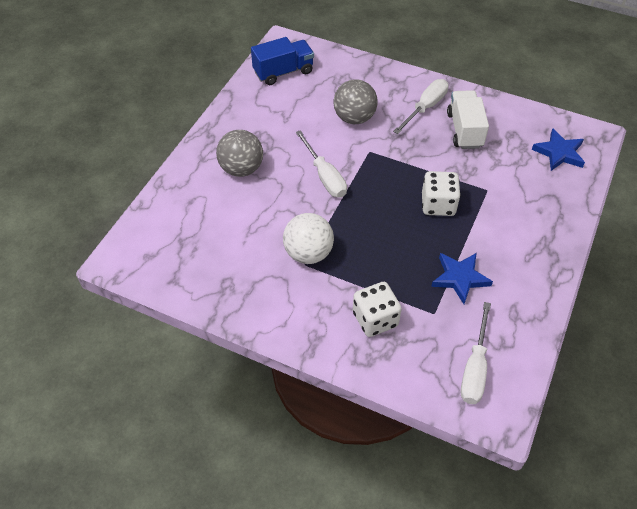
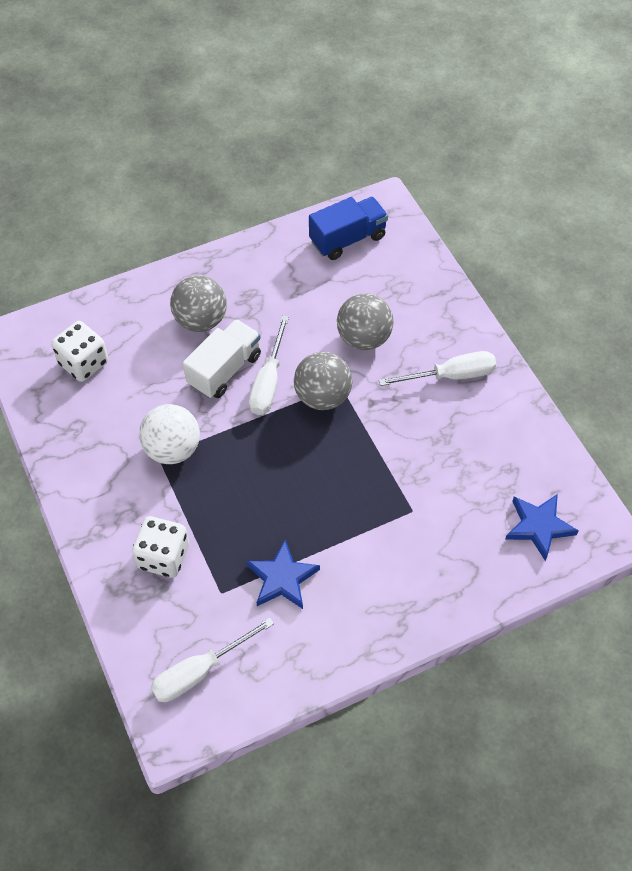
camera: 40 degrees right, 5 degrees up
blue truck [251,37,314,85] -> blue truck turned 45 degrees counterclockwise [309,197,388,260]
white dice [422,171,461,216] -> white dice moved to [51,321,108,382]
white truck [447,90,489,149] -> white truck moved to [183,319,261,398]
none -> grey ball [294,352,352,410]

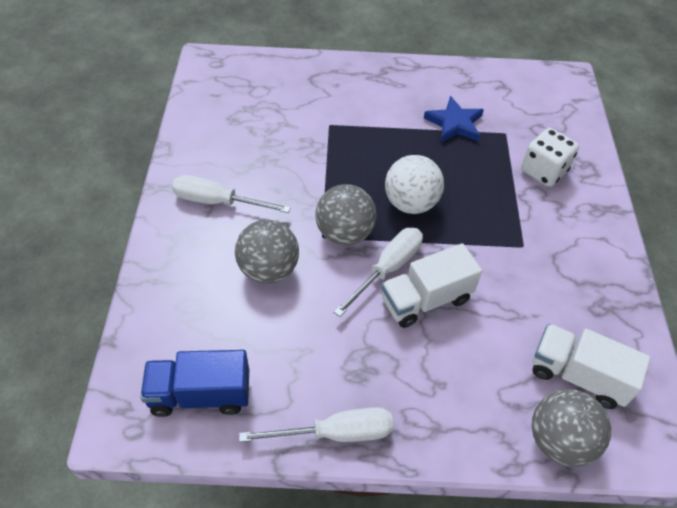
camera: 155 degrees left, 5 degrees down
white dice [51,321,108,382] -> white truck [532,324,650,409]
white ball [139,404,200,464] -> white ball moved to [385,155,444,214]
white screwdriver [151,618,274,702] -> white screwdriver moved to [239,407,393,442]
grey ball [170,275,227,332] -> grey ball moved to [532,389,611,467]
blue star [505,494,579,561] -> none

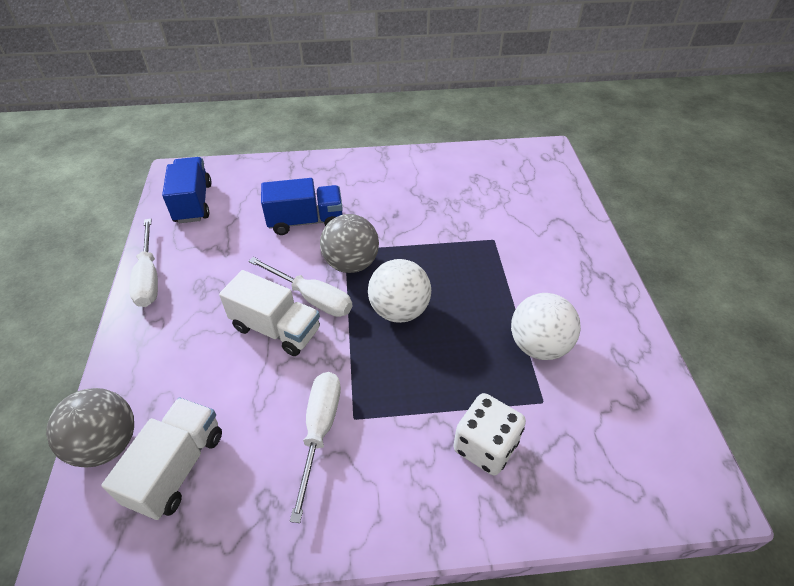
camera: 85 degrees right, 5 degrees down
white screwdriver [172,175,291,213] -> white screwdriver moved to [290,372,341,523]
grey ball [235,220,299,284] -> blue truck [261,178,343,235]
white truck [381,243,482,328] -> white truck turned 150 degrees clockwise [219,270,320,356]
blue star [424,96,484,143] -> white ball [511,293,581,360]

